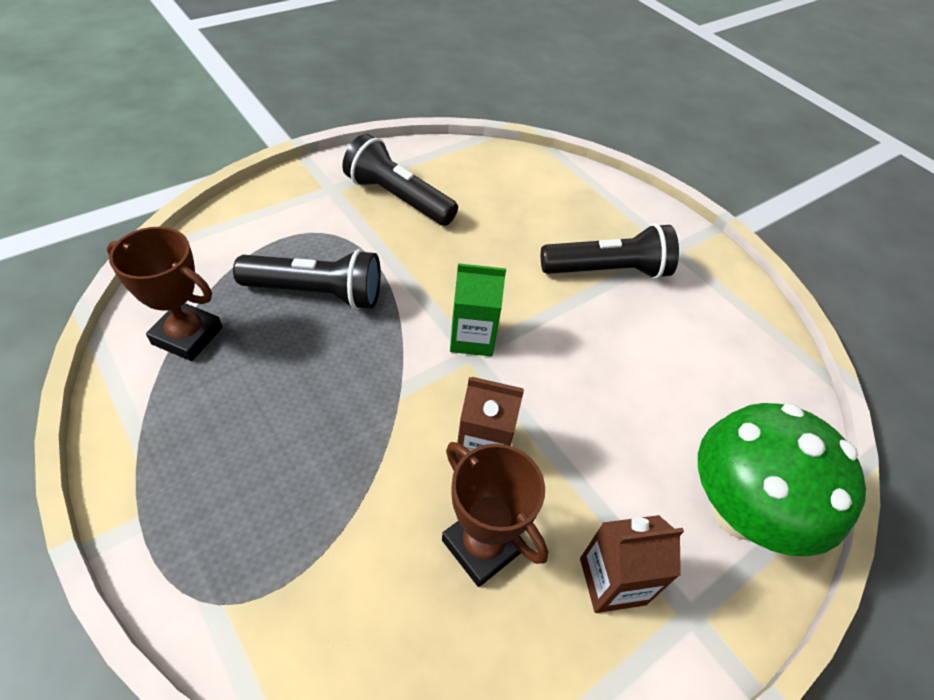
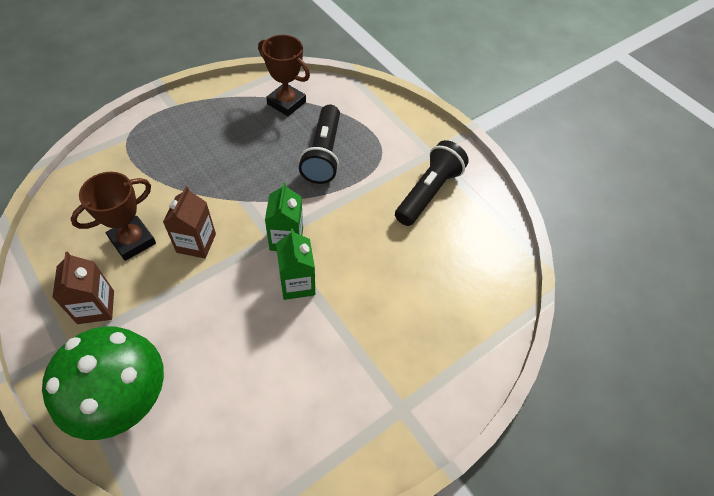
camera: 90 degrees right, 5 degrees up
brown trophy [107,227,223,361] -> brown trophy turned 75 degrees counterclockwise [258,35,310,116]
black flashlight [541,223,679,279] -> none
none -> green carton [276,229,315,300]

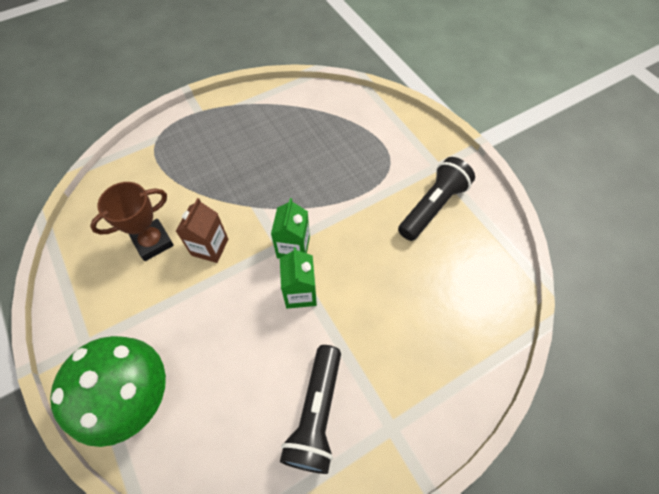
camera: 10 degrees right, 5 degrees up
brown carton [52,252,114,324] -> none
brown trophy [258,35,310,116] -> none
black flashlight [299,104,340,184] -> black flashlight moved to [280,345,341,474]

